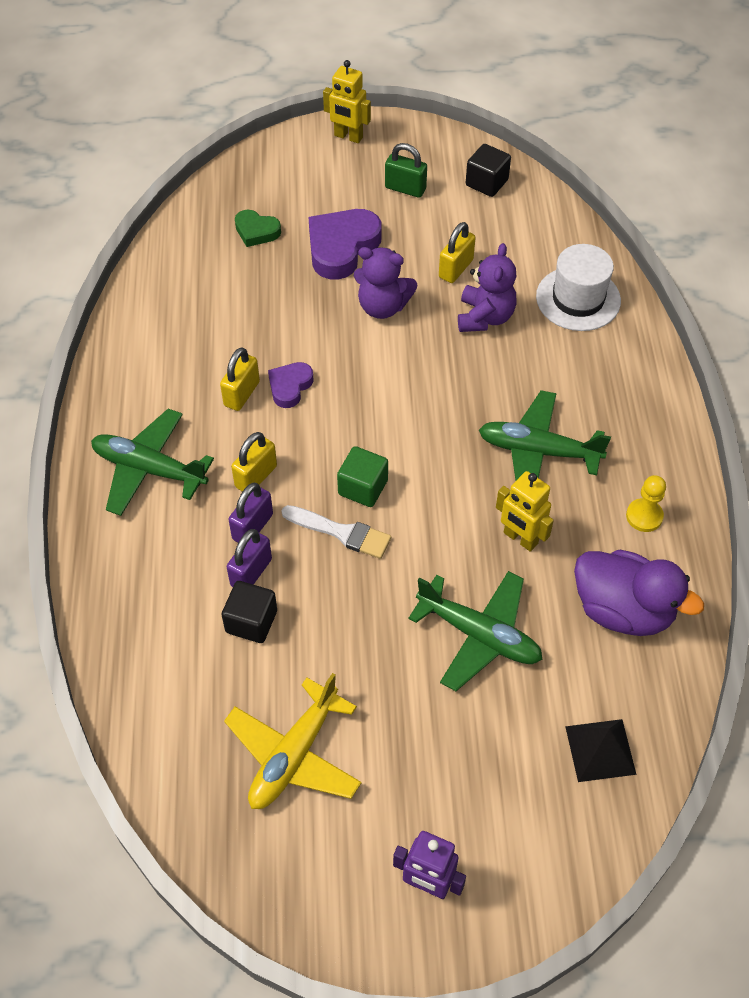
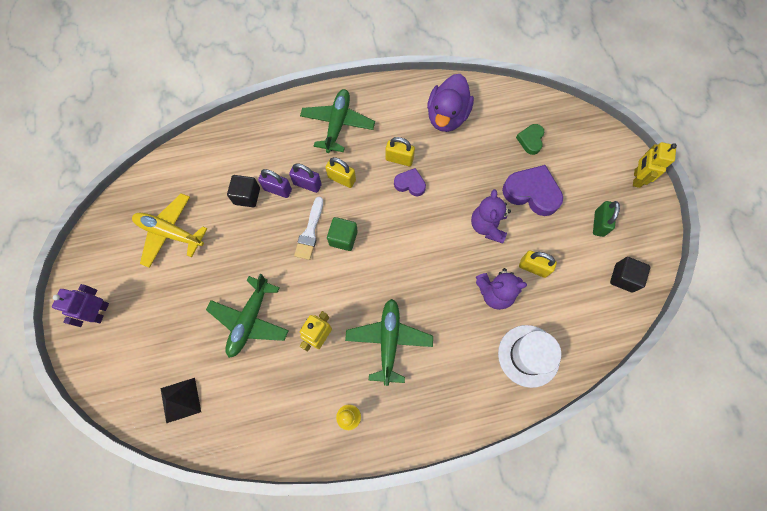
camera: 80 degrees right, 15 degrees up
purple duck [574,550,704,636] -> purple duck moved to [427,74,474,132]

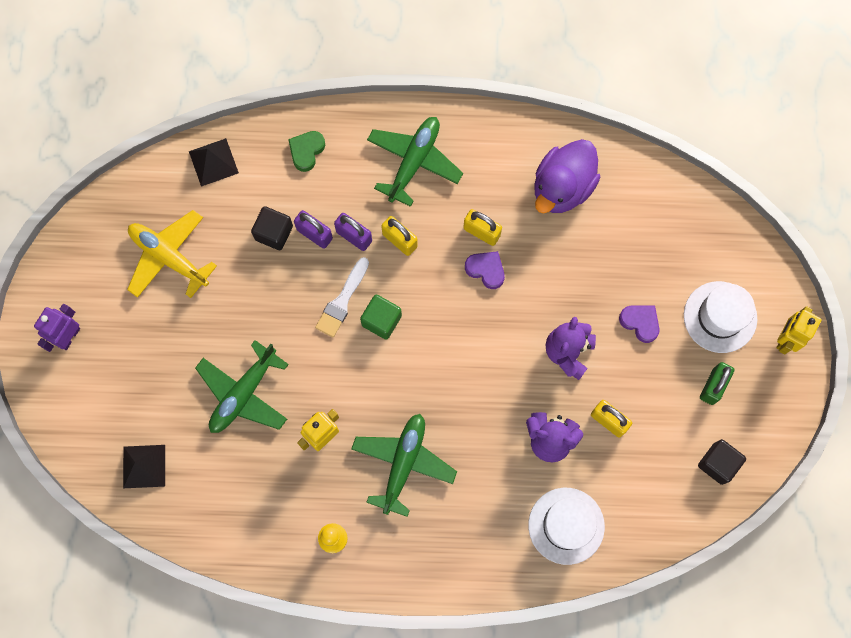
camera: 15 degrees right, 5 degrees up
purple heart [502,165,563,216] -> purple heart [619,305,660,343], size x0.56
green heart [516,124,544,155] -> green heart moved to [288,131,325,172]
none -> black pyramid [189,138,239,187]
none -> white hat [684,281,757,353]

